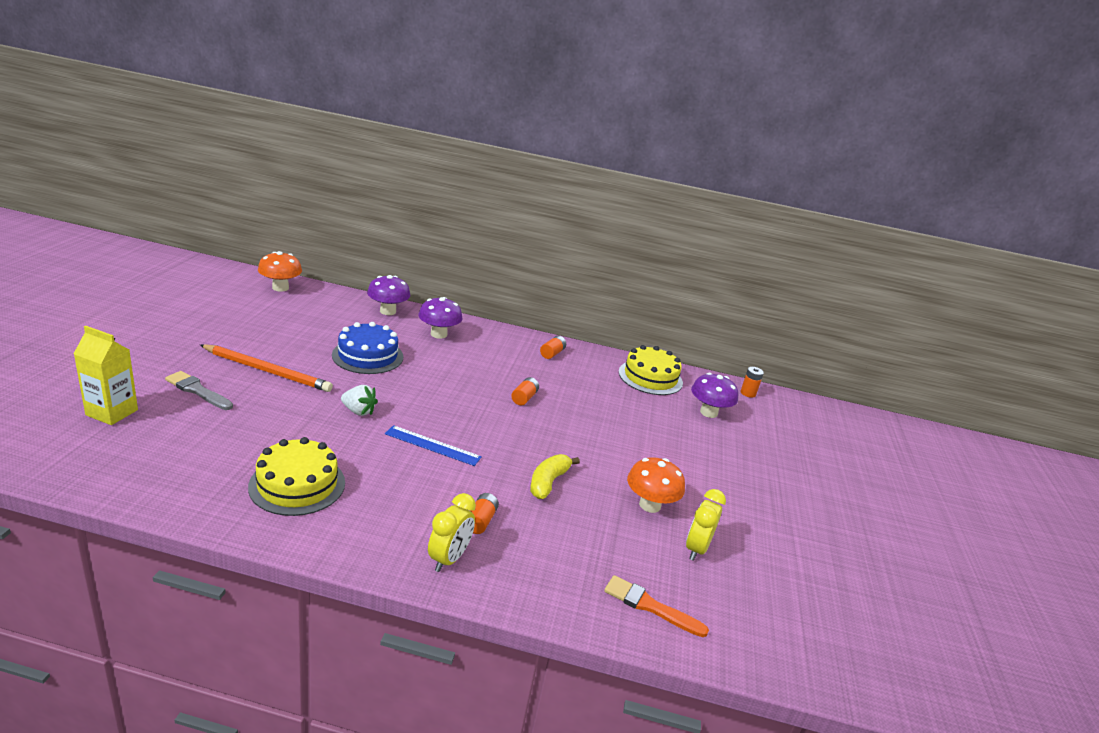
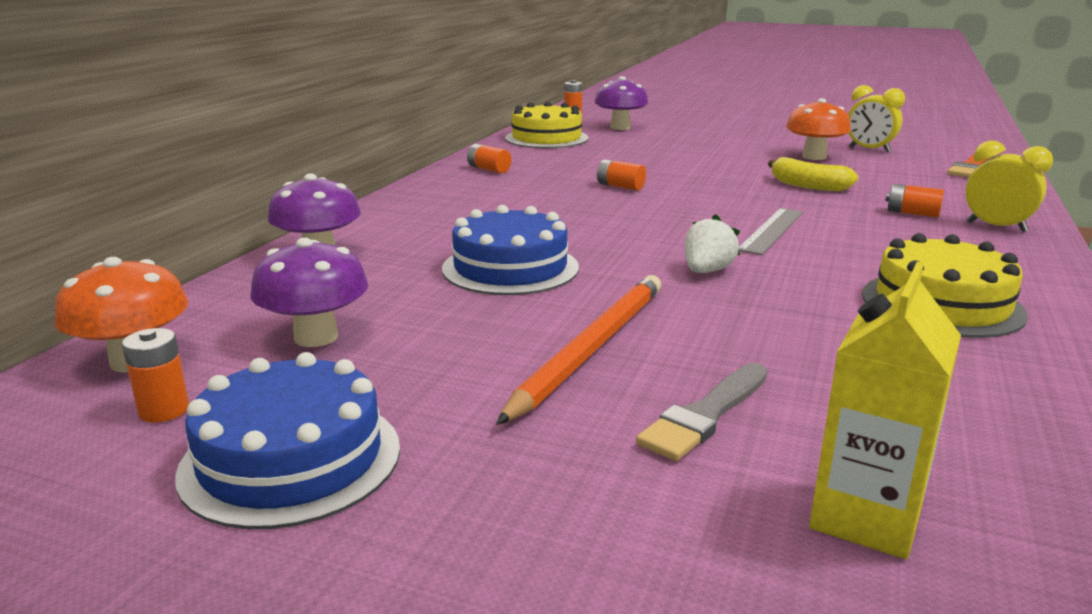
camera: 75 degrees left, 5 degrees down
blue ruler [385,425,482,466] -> grey ruler [739,208,803,255]
purple mushroom [418,297,463,339] -> purple mushroom moved to [250,238,368,347]
none -> orange battery [122,328,189,422]
none -> blue cake [175,352,400,529]

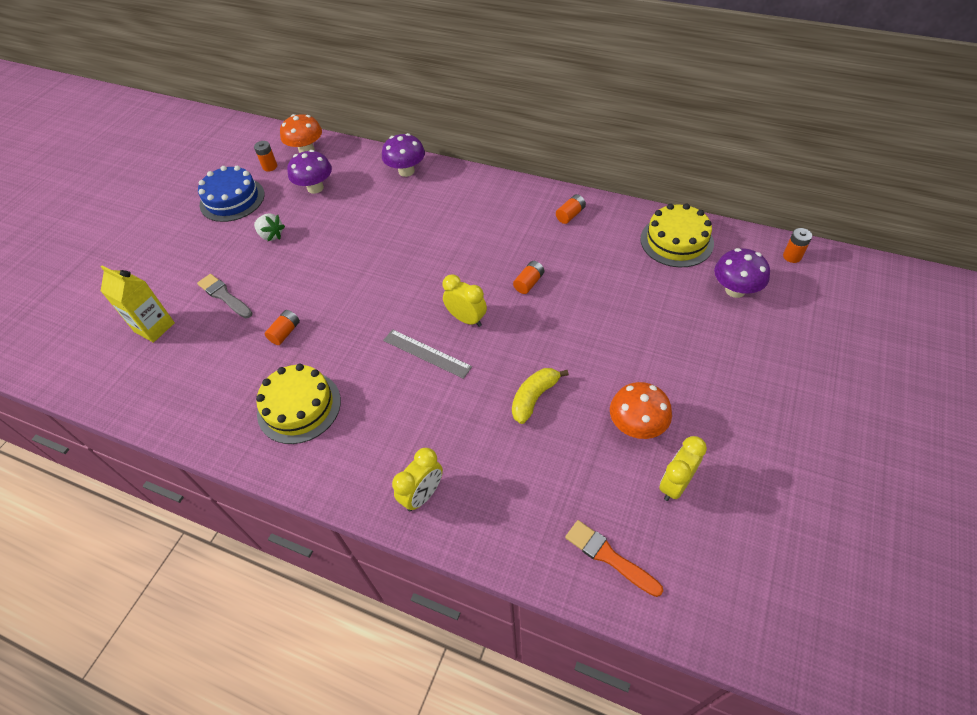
camera: 95 degrees right, 30 degrees up
blue cake [442,205,579,295] -> none
orange pencil [496,275,661,425] -> none
white strawberry [685,214,740,273] -> white strawberry moved to [254,213,285,241]
orange battery [885,184,944,218] -> orange battery moved to [265,310,300,345]
none -> yellow clock [442,274,487,327]

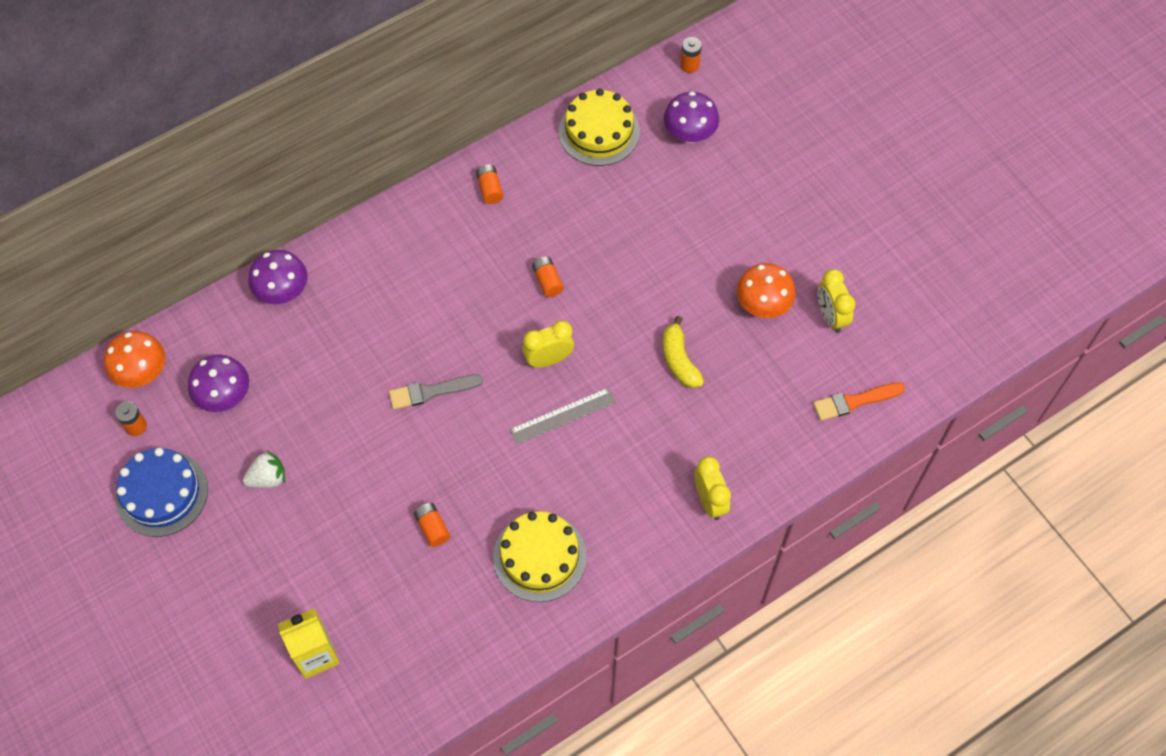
camera: 60 degrees left, 10 degrees up
grey brush [197,274,253,318] -> grey brush moved to [389,374,483,410]

